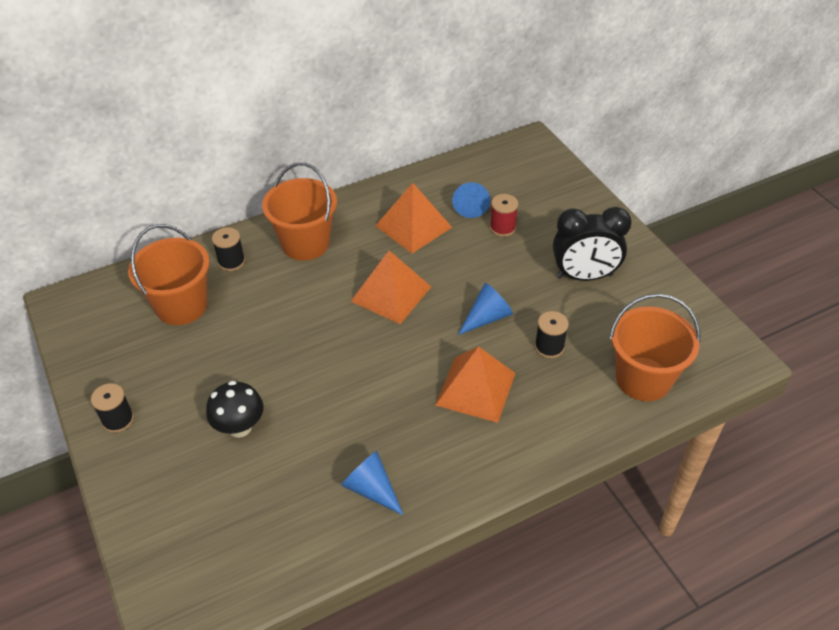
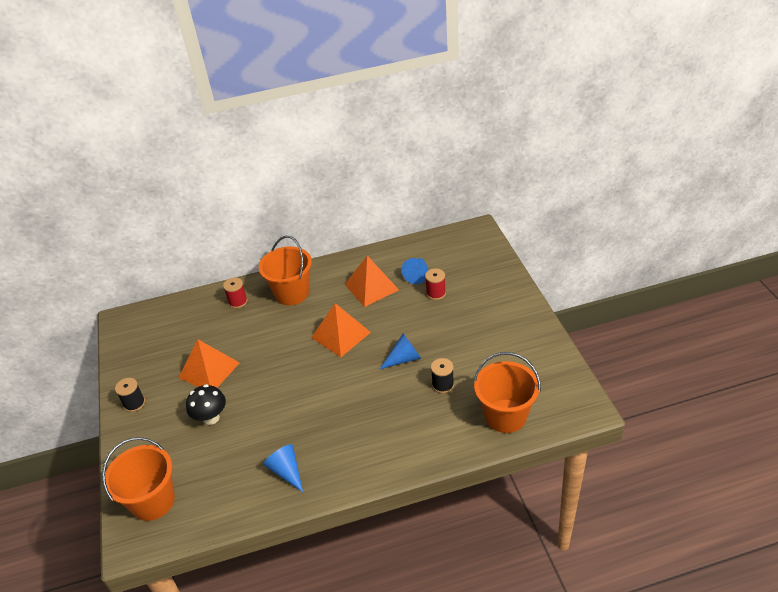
camera: 15 degrees right, 5 degrees down
orange bucket [128,224,210,325] -> orange bucket moved to [102,437,175,521]
black spool [212,227,245,271] -> red spool [223,277,248,309]
orange pyramid [435,346,516,423] -> orange pyramid moved to [179,339,239,387]
black clock [553,207,632,281] -> none

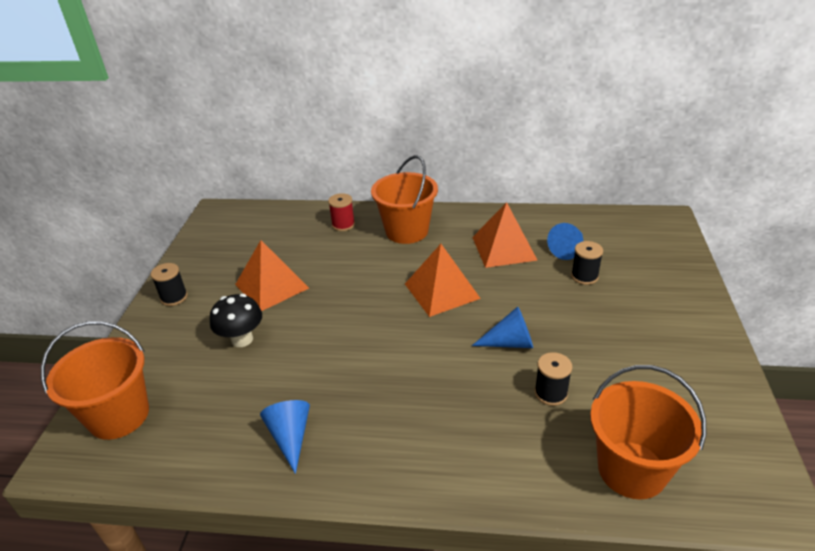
camera: 20 degrees right, 5 degrees down
red spool [425,268,446,300] -> black spool [571,241,603,285]

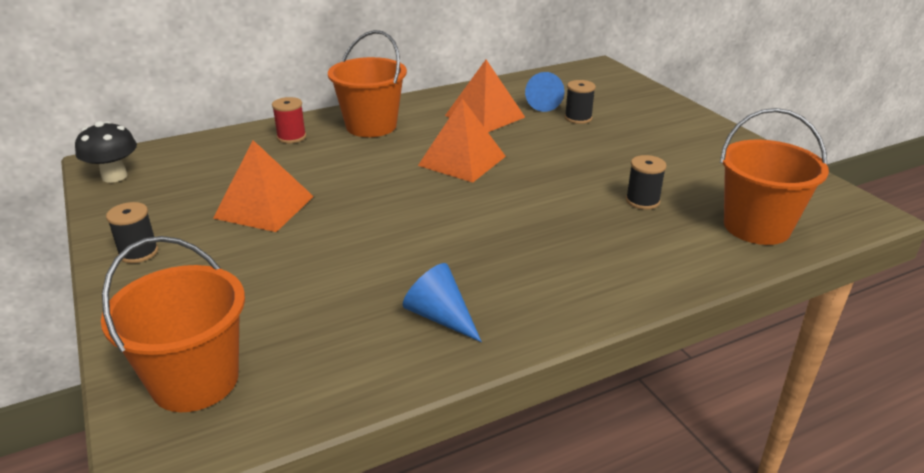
camera: 35 degrees left, 5 degrees down
black mushroom [210,294,262,347] -> black mushroom moved to [75,121,137,183]
blue cone [472,307,533,348] -> none

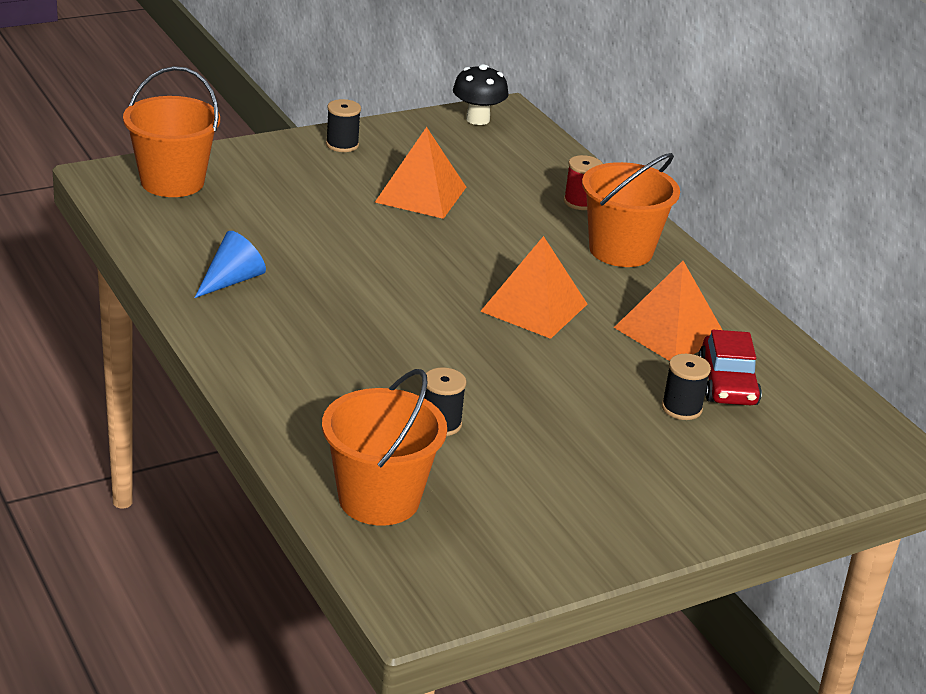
camera: 85 degrees right, 0 degrees up
blue cone [525,72,565,112] -> red car [698,330,762,405]

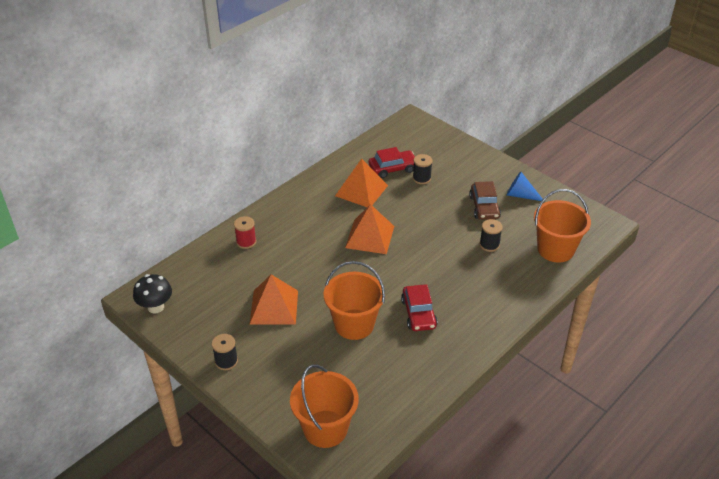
camera: 105 degrees left, 10 degrees up
blue cone [194,231,266,298] -> blue cone moved to [506,172,545,202]
orange bucket [582,153,680,267] -> orange bucket moved to [323,261,385,340]
none -> red car [401,284,438,331]
none -> brown car [469,181,501,220]

